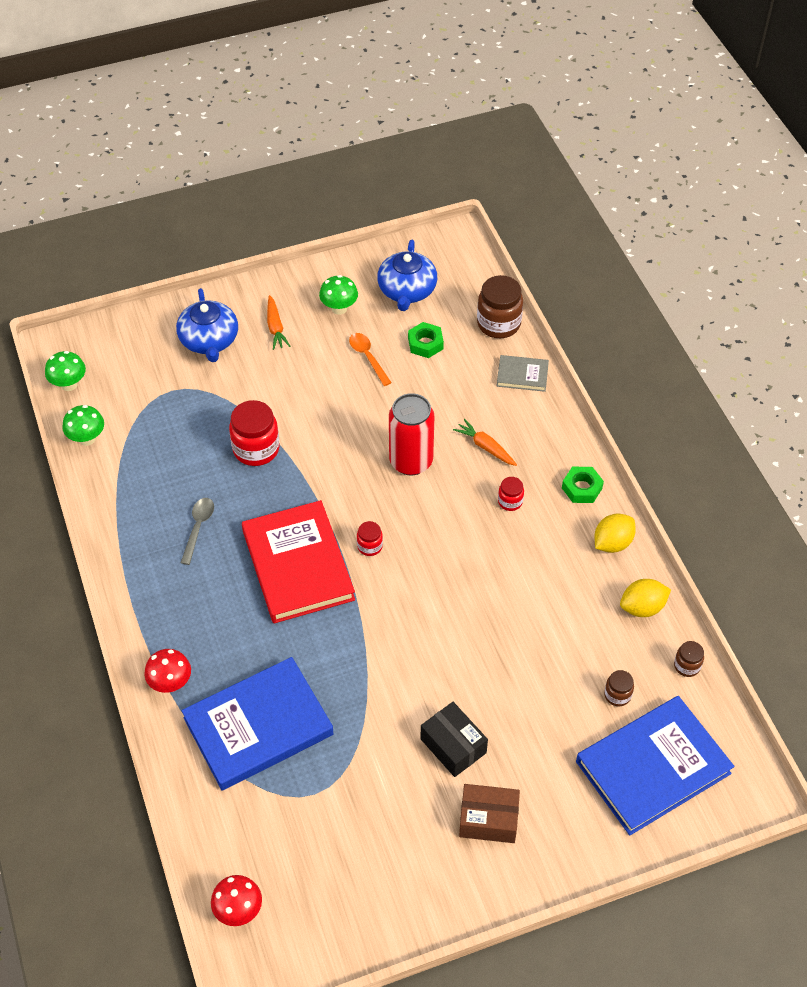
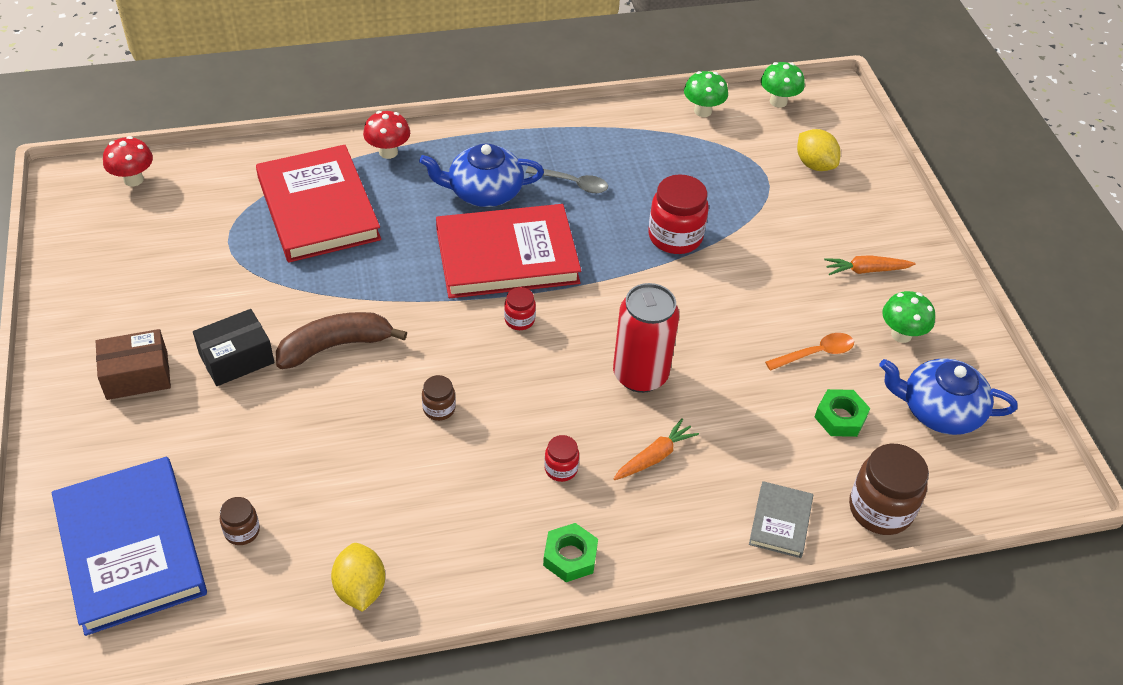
camera: 95 degrees right, 5 degrees down
blue teapot [176,288,238,362] -> blue teapot moved to [419,143,544,207]
blue book [182,657,334,790] -> red book [256,145,381,262]
brown box [459,784,520,843] -> brown box turned 60 degrees clockwise [96,329,171,400]
yellow lemon [594,513,636,553] -> yellow lemon moved to [797,129,841,171]
brown jar [674,641,704,677] -> brown jar moved to [422,375,456,421]
none -> brown banana [276,312,407,369]

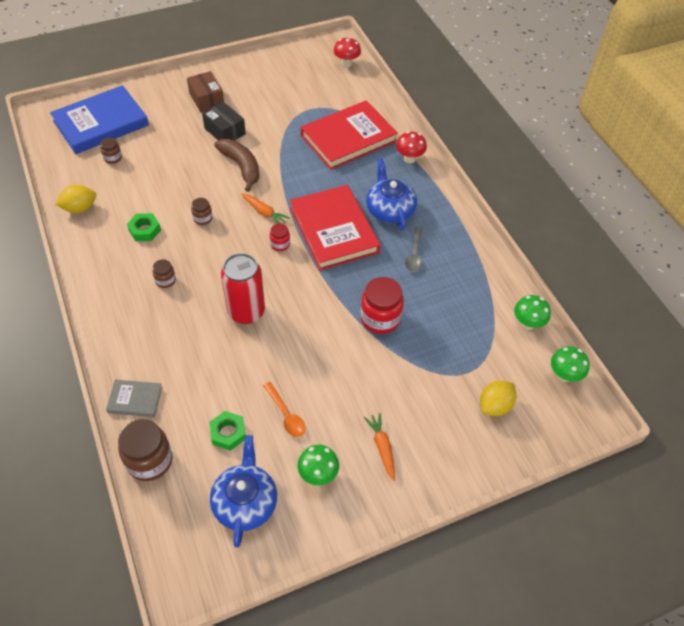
camera: 80 degrees right, 5 degrees up
green nut [543,523,598,582] -> green nut moved to [127,213,161,241]
red jar [544,435,579,482] -> brown jar [153,259,176,288]
orange carrot [614,419,699,480] -> orange carrot moved to [241,193,290,223]

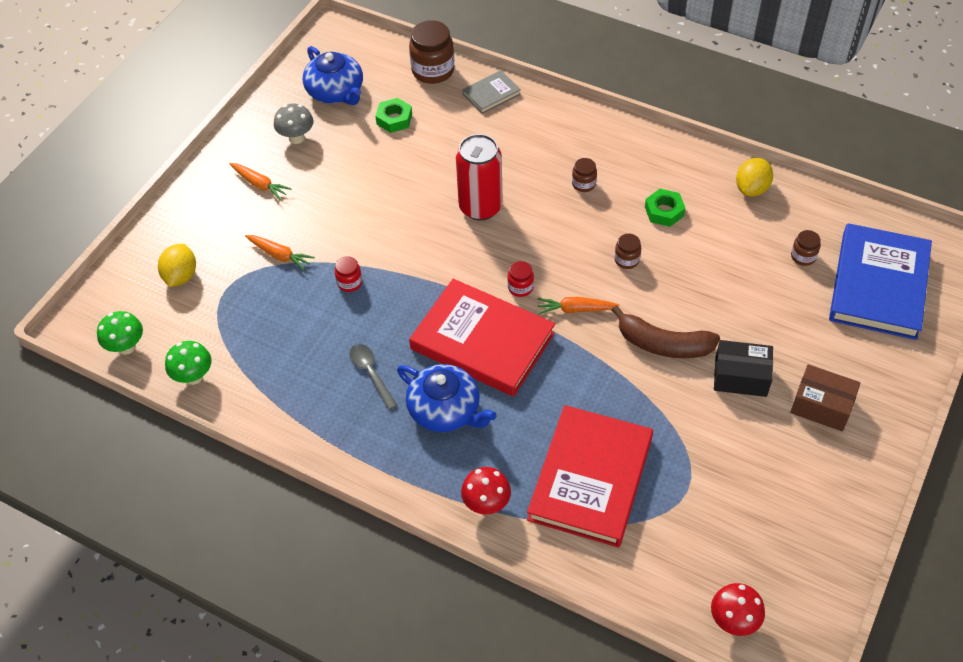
camera: 145 degrees right, 0 degrees up
orange spoon [263,382,306,437] -> none
green mushroom [298,445,339,485] -> grey mushroom [274,104,313,144]
red jar [360,277,404,334] -> red jar [335,256,362,292], size x0.52
none -> orange carrot [245,235,315,271]

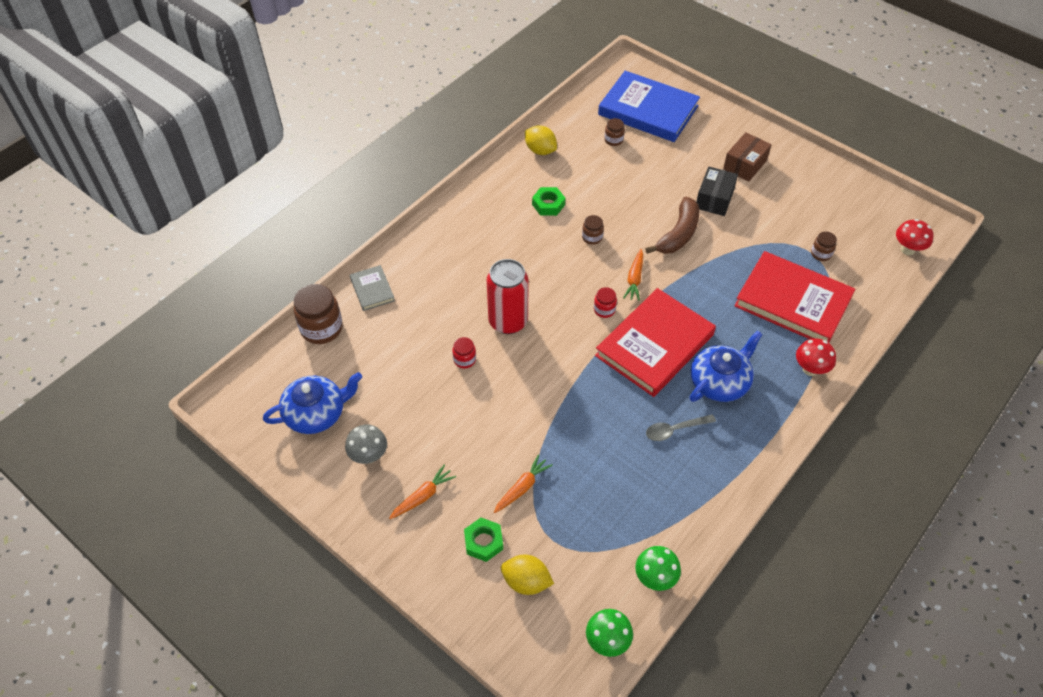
camera: 80 degrees left, 0 degrees up
red jar [335,256,362,292] -> red jar moved to [452,337,476,369]
green nut [375,98,412,133] -> green nut moved to [464,518,503,562]
brown jar [572,158,597,192] -> brown jar moved to [811,232,837,261]

